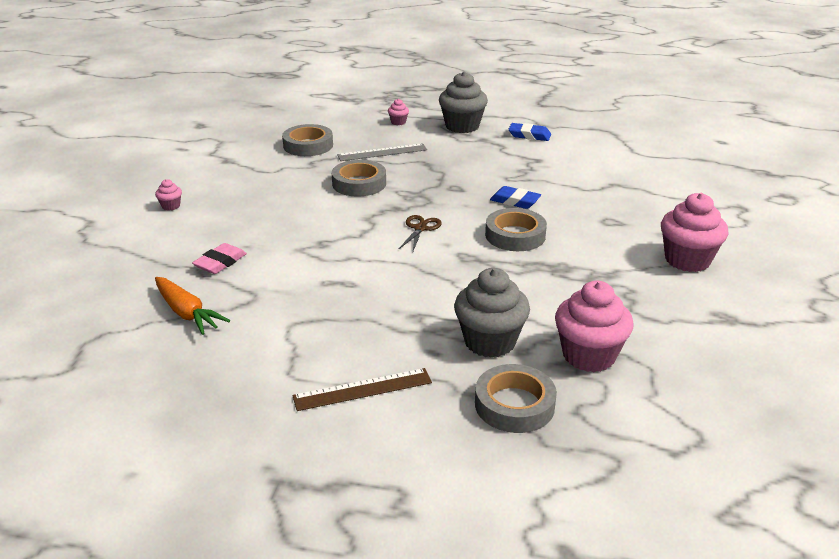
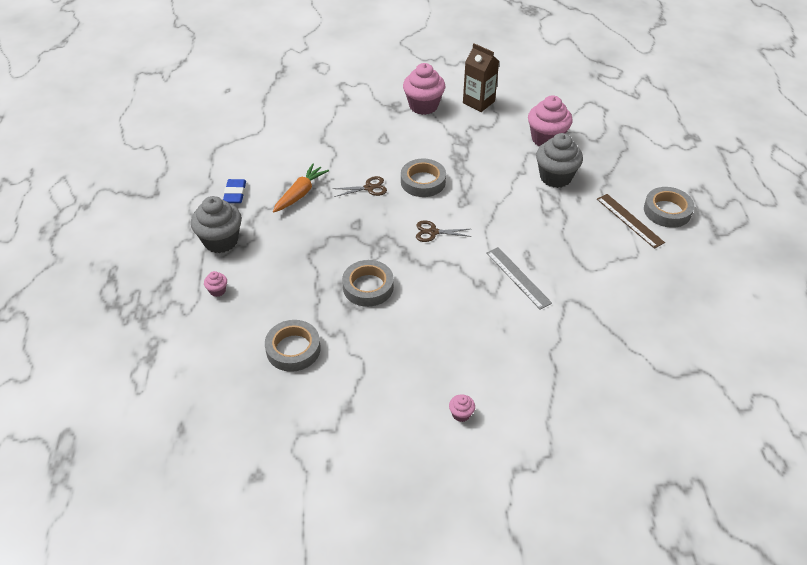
camera: 105 degrees left, 15 degrees up
orange carrot [155,277,230,335] -> orange carrot moved to [273,164,329,213]
pink eraser [192,243,247,274] -> none
grey ruler [337,143,427,161] -> grey ruler moved to [487,247,552,310]
grey tape [475,364,557,433] -> grey tape moved to [644,187,694,228]
blue eraser [490,186,541,209] -> brown scissors [333,176,387,197]
none -> brown carton [463,43,499,112]

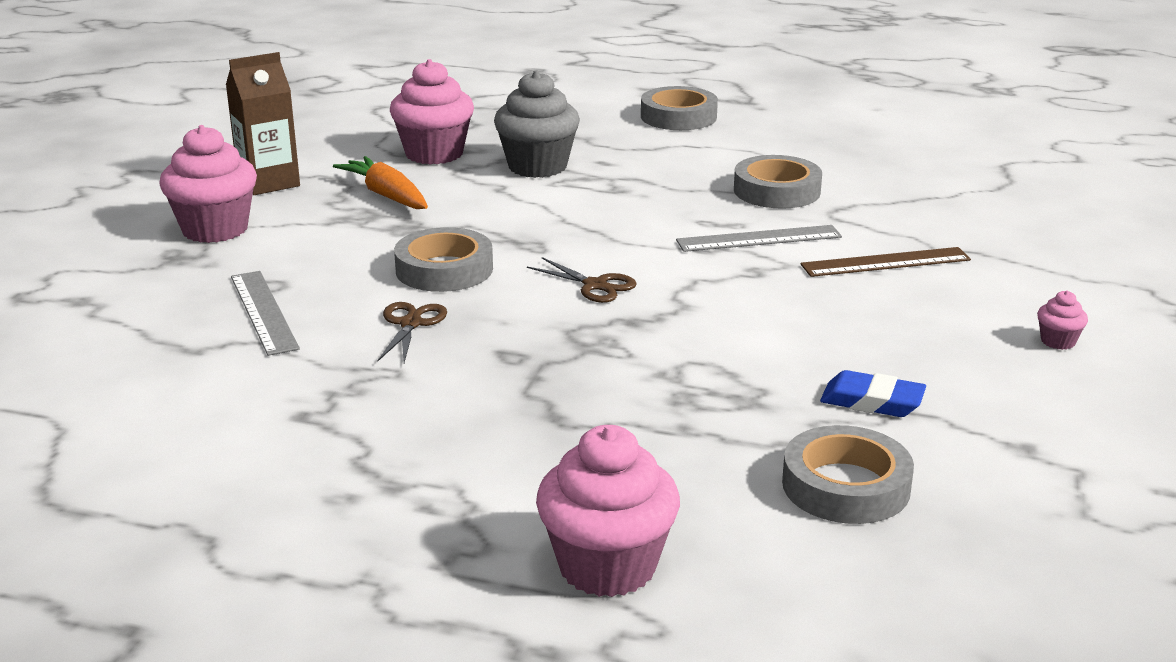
camera: 70 degrees left, 20 degrees down
grey cupcake [191,196,242,253] -> none
pink cupcake [204,271,227,297] -> pink cupcake [536,425,680,597], size x2.25
blue eraser [223,179,246,203] -> blue eraser moved to [820,370,926,417]
orange carrot [273,164,329,213] -> orange carrot moved to [333,156,428,209]
grey tape [342,260,394,307] -> grey tape moved to [734,155,822,209]
brown scissors [416,220,472,242] -> brown scissors turned 75 degrees counterclockwise [527,257,637,303]
brown ruler [597,194,665,249] -> brown ruler moved to [800,247,971,277]
none -> grey ruler [231,271,300,356]

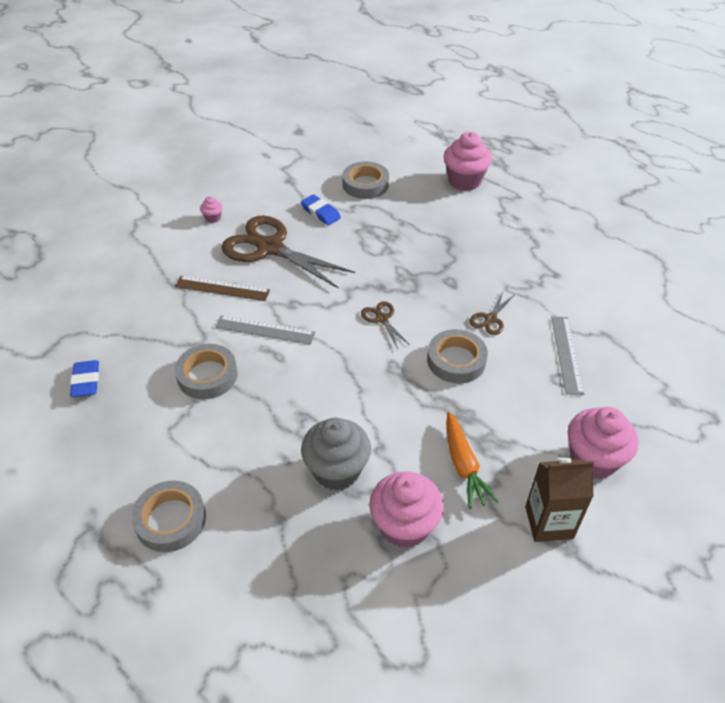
camera: 155 degrees left, 20 degrees up
none -> blue eraser [70,360,99,397]
none -> brown scissors [221,216,355,289]

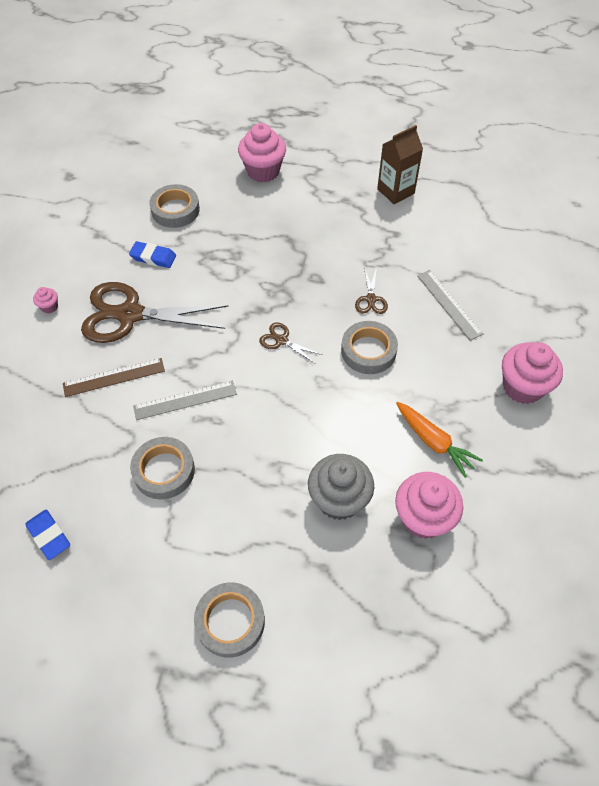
camera: 30 degrees left, 10 degrees up
brown carton [525,458,594,542] -> brown carton moved to [377,125,423,204]

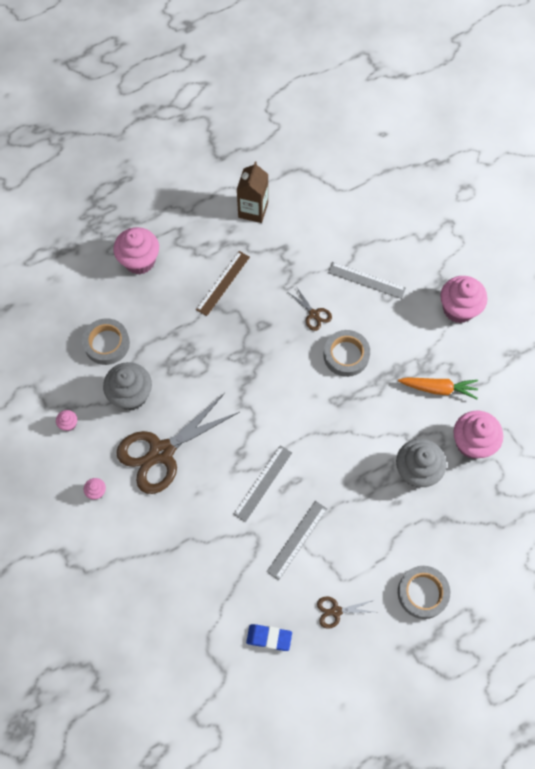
camera: 40 degrees left, 10 degrees up
brown ruler [63,358,165,397] -> brown ruler moved to [196,251,250,316]
blue eraser [129,241,176,268] -> grey cupcake [103,362,152,410]
grey tape [130,437,195,499] -> grey ruler [266,501,327,580]
brown scissors [259,322,322,363] -> brown scissors moved to [317,596,374,629]
none -> pink cupcake [56,410,77,431]

